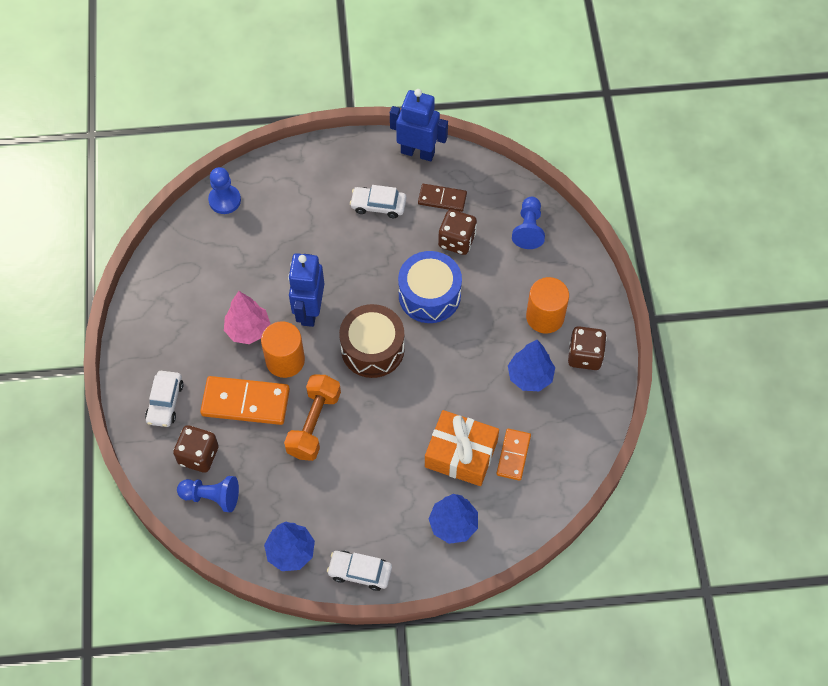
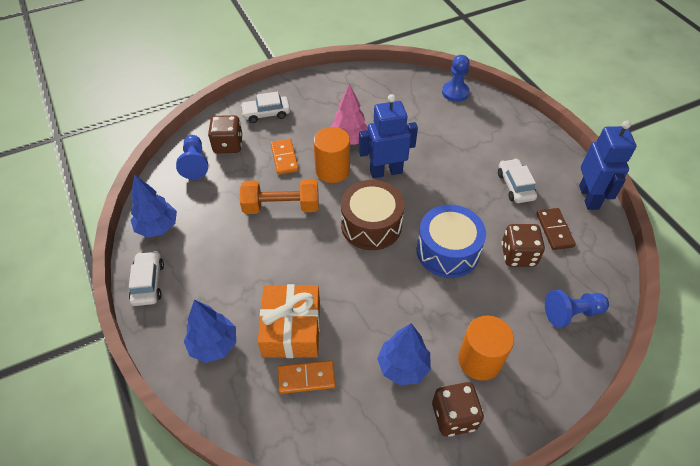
camera: 70 degrees right, 10 degrees down
orange domino [200,376,290,425] -> orange domino [271,139,299,175], size x0.60

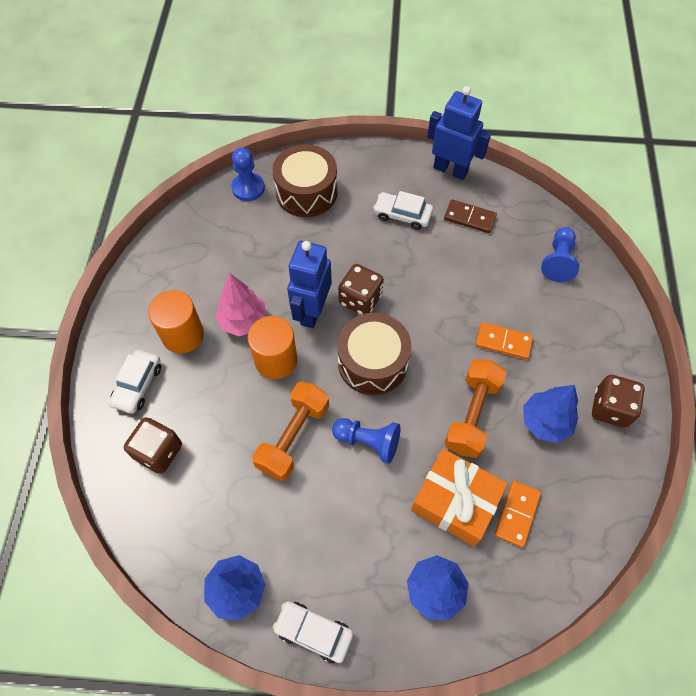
camera: 60 degrees left, 10 degrees up
blue pawn [176,135,208,179] -> blue pawn moved to [332,418,401,464]
orange domino [271,139,299,175] -> orange domino moved to [476,322,533,359]
blue drum [417,205,486,278] -> none
orange cylinder [458,315,514,381] -> orange cylinder moved to [148,290,204,353]
brown dice [501,224,545,267] -> brown dice moved to [338,264,384,315]
none -> brown drum [273,144,337,217]
none -> orange dumbbell [445,359,507,458]

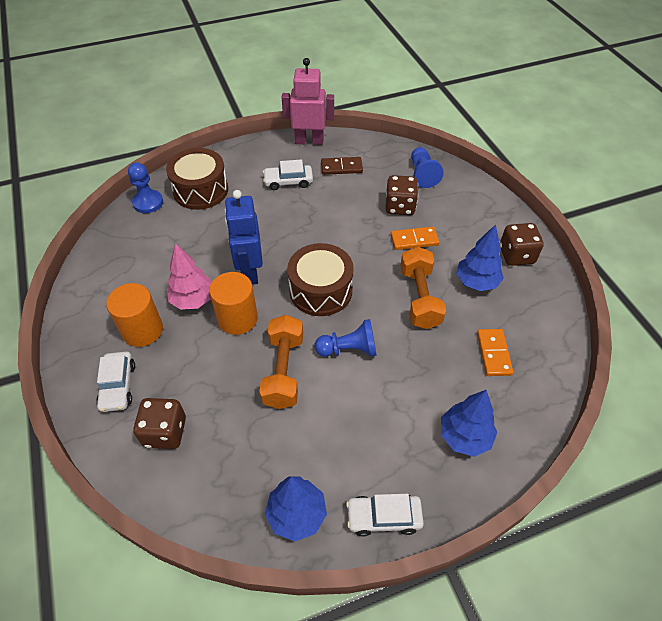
camera: 25 degrees left, 10 degrees down
brown dice [338,264,384,315] -> brown dice moved to [385,175,418,215]
orange gift [411,449,508,546] -> none
blue robot [427,86,491,180] -> pink robot [282,58,334,145]

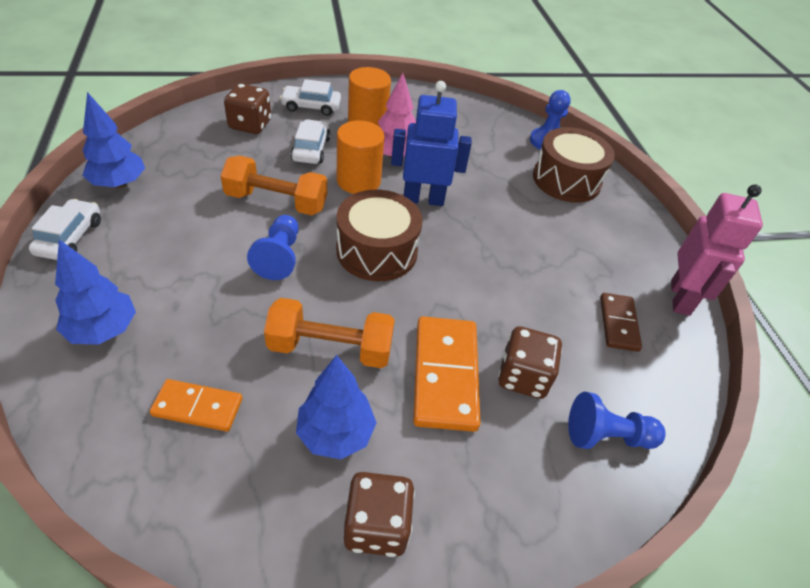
camera: 95 degrees right, 5 degrees down
white car [263,159,313,190] -> white car moved to [291,119,330,164]
orange domino [390,227,439,250] -> orange domino [413,316,481,432], size x1.68

